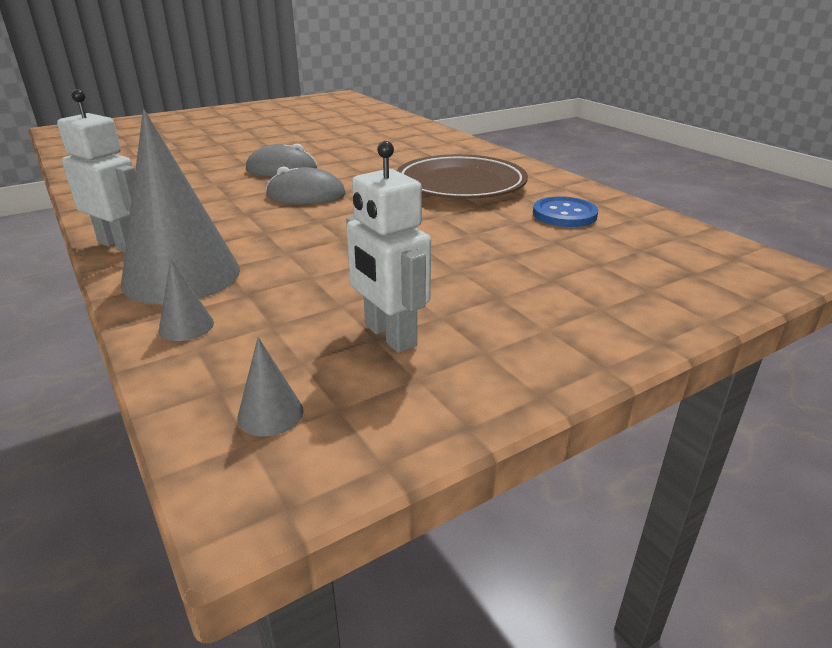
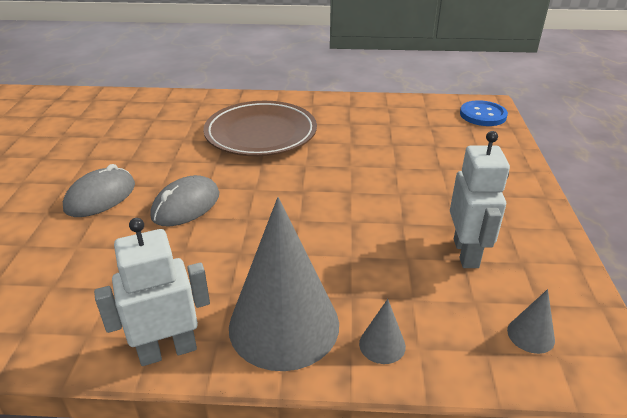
camera: 55 degrees left, 5 degrees up
white robot [346,141,431,353] -> white robot turned 90 degrees counterclockwise [450,131,510,268]
blue button [533,196,598,227] -> blue button moved to [460,100,508,126]

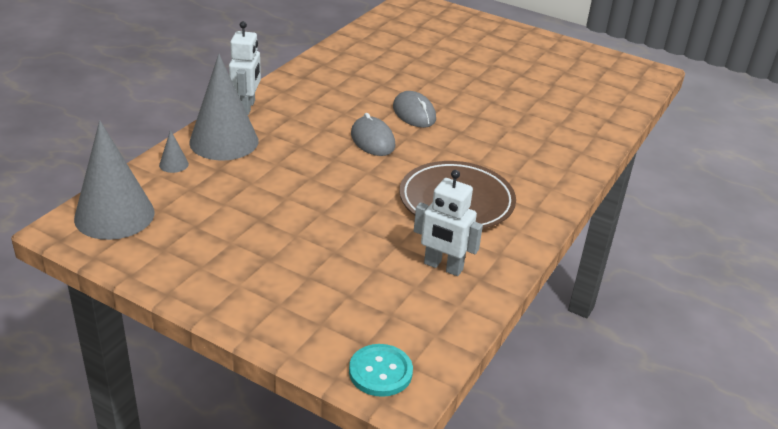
camera: 115 degrees right, 0 degrees up
white robot [450,131,510,268] -> white robot moved to [414,170,483,276]
blue button [460,100,508,126] -> turquoise button [349,344,413,397]
grey cone [507,289,555,354] -> grey cone [74,120,155,240], size x2.48

